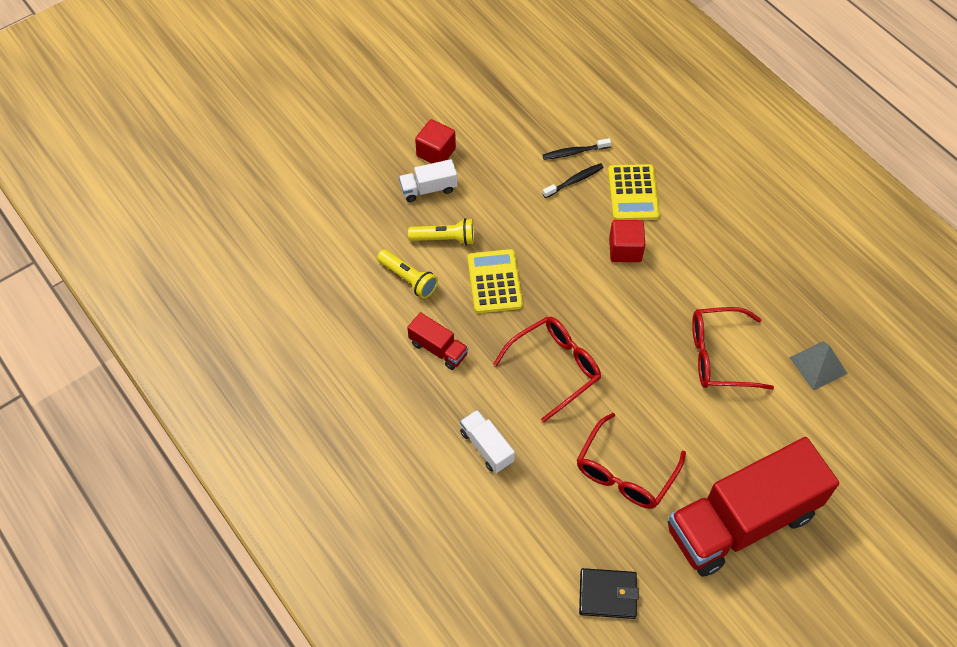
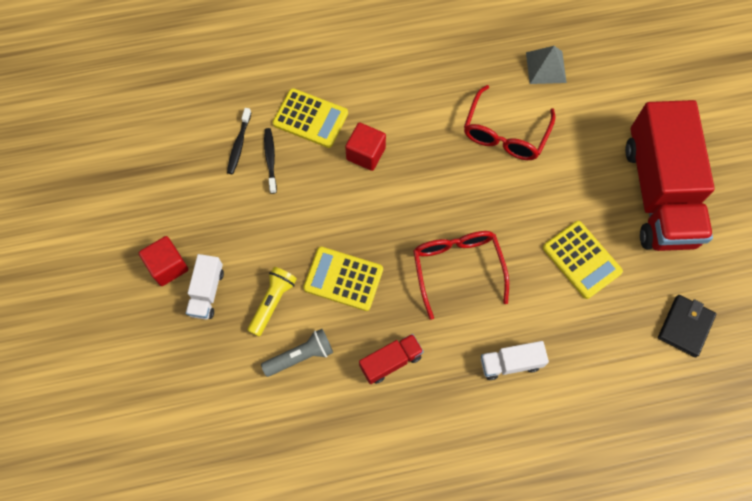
camera: 65 degrees left, 10 degrees up
yellow flashlight [377,249,438,299] -> grey flashlight [261,329,333,377]
red glasses [577,413,686,509] -> yellow calculator [543,221,623,299]

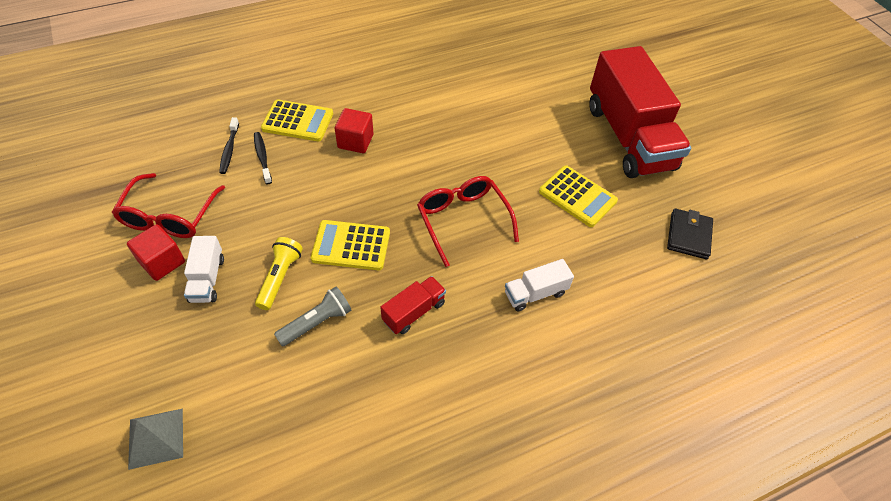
camera: 15 degrees left, 15 degrees down
red glasses [464,85,555,160] -> red glasses moved to [111,173,225,238]
grey pyramid [526,46,567,84] -> grey pyramid moved to [128,408,183,470]

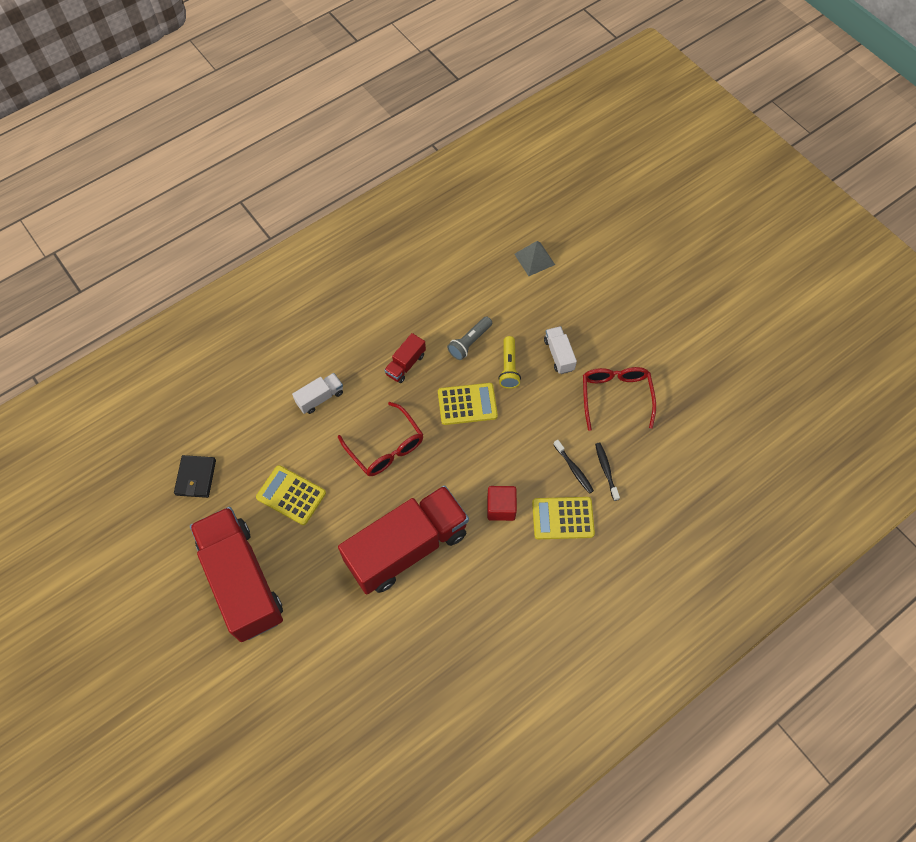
camera: 170 degrees right, 10 degrees up
red cube [127,224,185,281] -> none
none -> red truck [338,485,469,594]

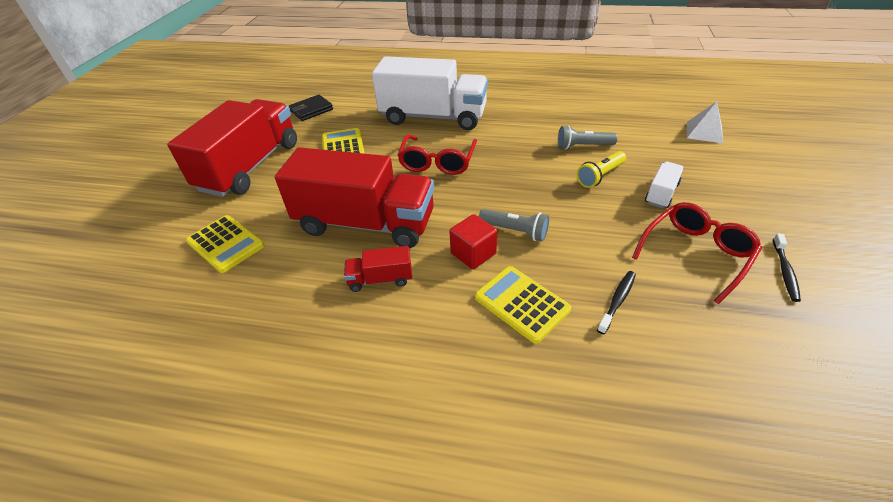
camera: 50 degrees right, 20 degrees down
white truck [292,373,343,414] -> white truck [372,56,488,130], size x2.38
red truck [384,333,426,383] -> red truck moved to [344,246,412,292]
yellow calculator [438,383,498,425] -> yellow calculator moved to [186,215,264,273]
grey pyramid [514,241,555,276] -> white pyramid [687,101,723,143]
black toothbrush [553,440,594,494] -> black toothbrush moved to [773,233,801,302]
none -> grey flashlight [479,209,549,242]

